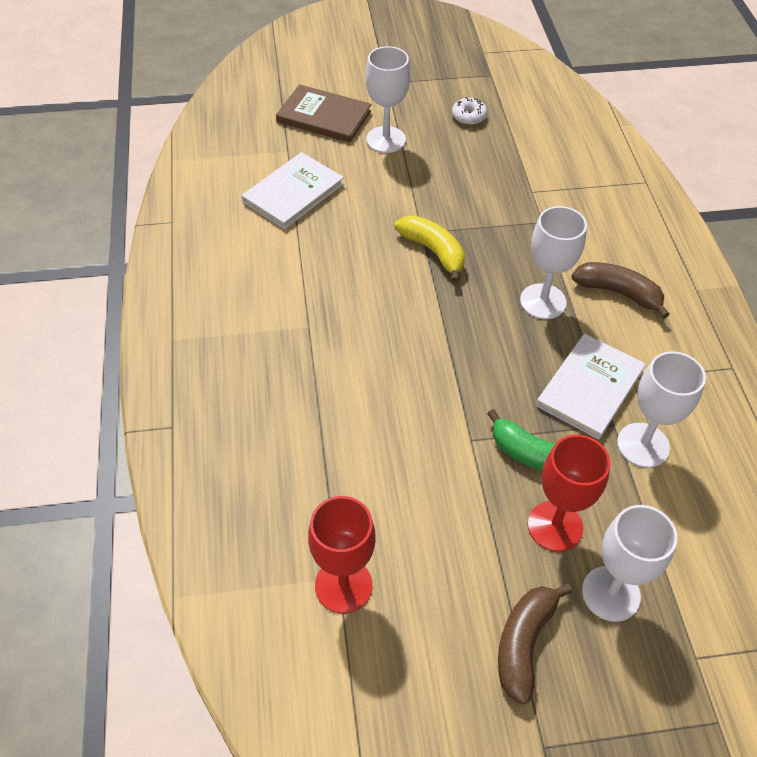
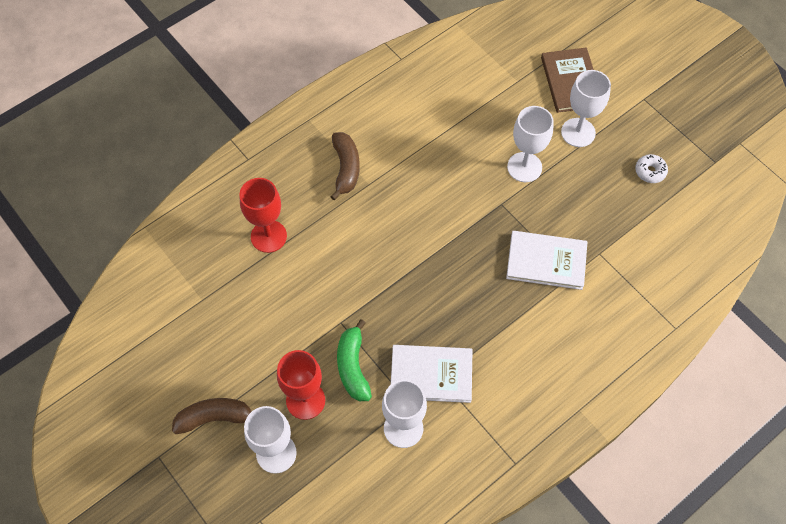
camera: 60 degrees right, 10 degrees up
white book [241,152,344,229] -> white book moved to [506,231,587,290]
red goblet [308,496,376,613] -> red goblet moved to [240,178,287,253]
yellow banana [395,215,465,283] -> none
white goblet [520,206,587,319] -> white goblet moved to [507,106,554,182]
brown banana [571,262,670,319] -> brown banana moved to [330,132,360,200]

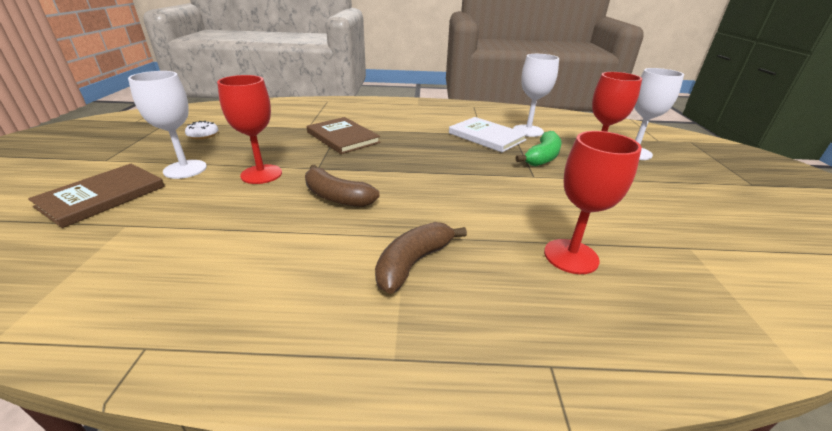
camera: 140 degrees left, 30 degrees down
brown banana [172,398,252,434] -> brown banana moved to [305,165,380,207]
white book [506,231,587,290] -> brown book [307,117,381,154]
white goblet [507,106,554,182] -> red goblet [217,75,282,184]

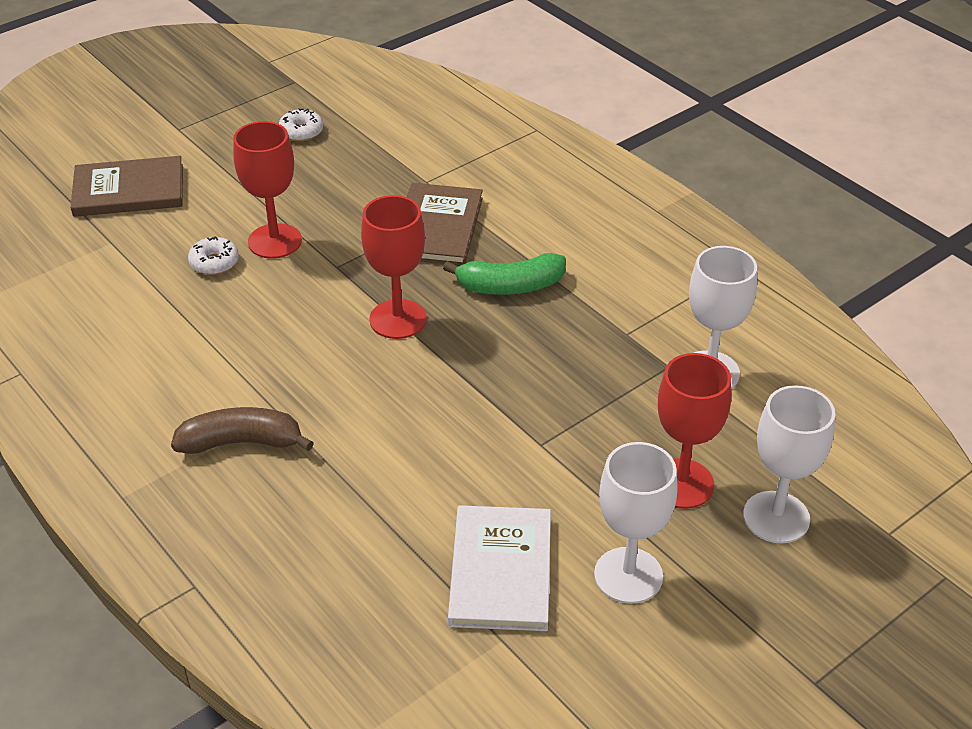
camera: 50 degrees right, 10 degrees up
white goblet [128,71,207,179] -> white goblet moved to [594,442,678,604]
brown banana [305,165,380,207] -> none
white book [449,117,528,152] -> white book moved to [448,505,551,631]
green banana [515,131,562,166] -> green banana moved to [443,253,566,295]
red goblet [544,131,642,274] -> red goblet moved to [361,195,427,339]
none -> white donut [188,236,239,275]

